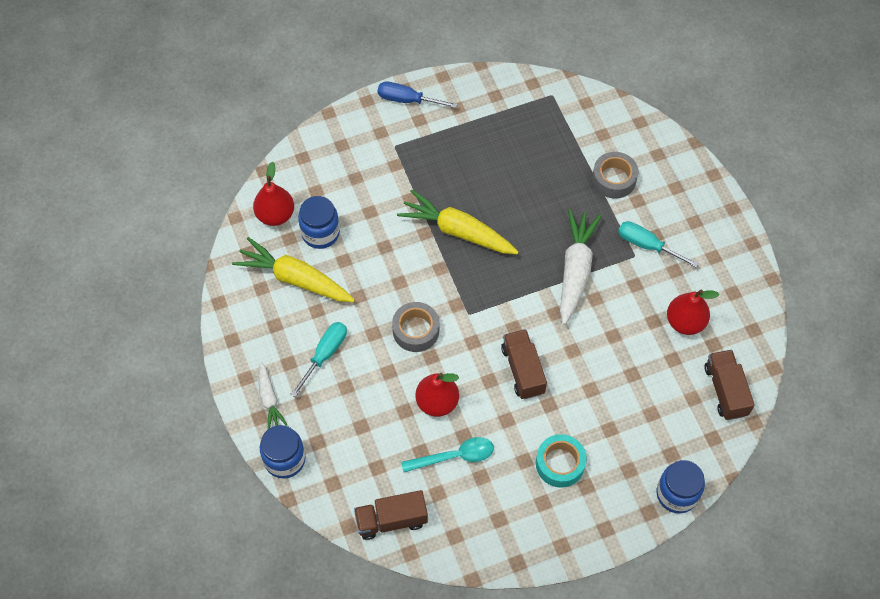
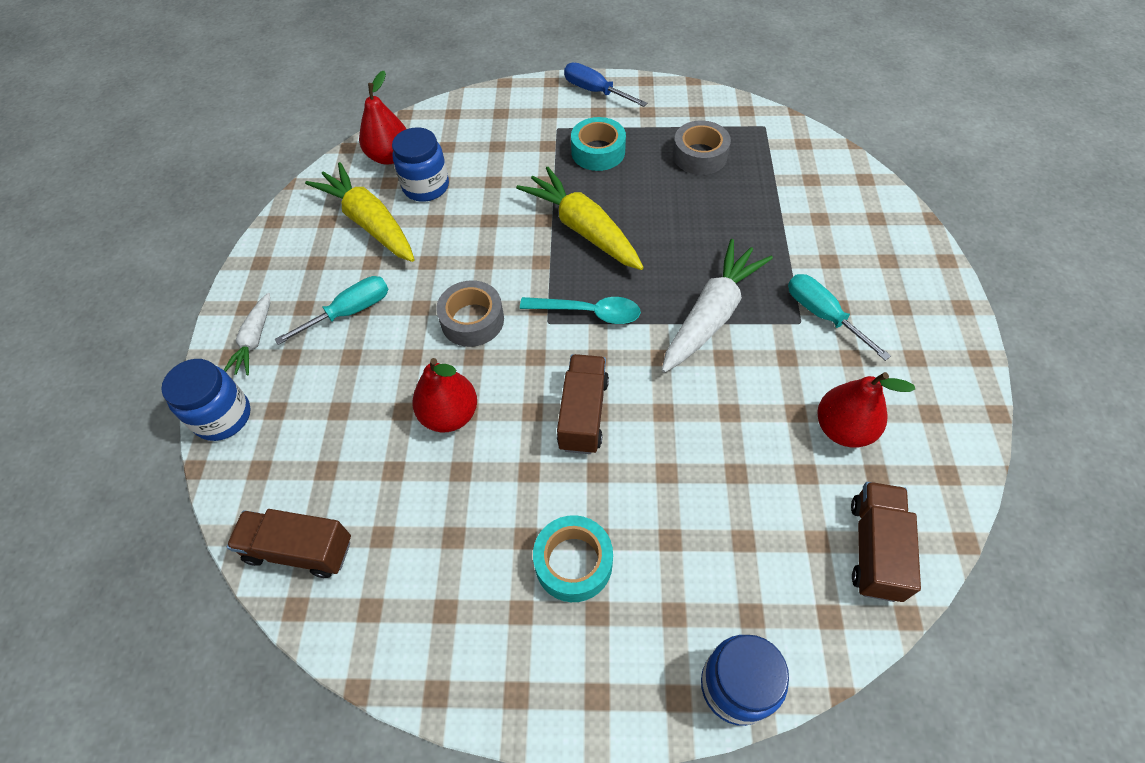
camera: 25 degrees right, 5 degrees down
turquoise spoon [401,437,494,472] -> turquoise spoon moved to [520,297,641,324]
grey tape [592,152,638,199] -> grey tape moved to [673,121,731,175]
none -> turquoise tape [571,117,626,171]

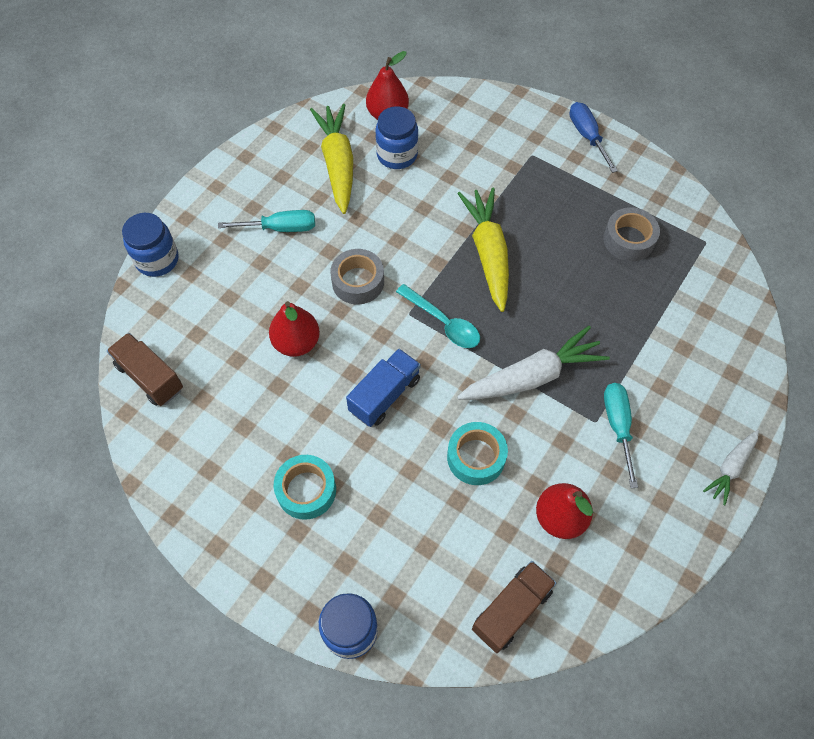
camera: 30 degrees right, 5 degrees up
white carrot [224,293,270,376] -> white carrot moved to [703,430,759,506]
brown truck [557,354,609,454] -> blue truck [346,349,421,427]
turquoise tape [571,117,626,171] -> turquoise tape moved to [447,422,508,485]

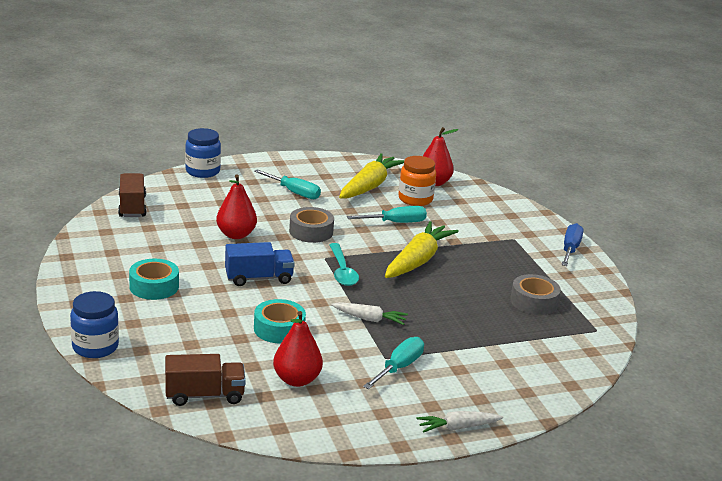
camera: 35 degrees right, 35 degrees down
blue jar [376,106,418,169] -> orange jar [398,156,436,206]
white carrot [457,326,610,400] -> white carrot [331,302,408,325], size x0.55
none -> turquoise screwdriver [347,206,427,223]

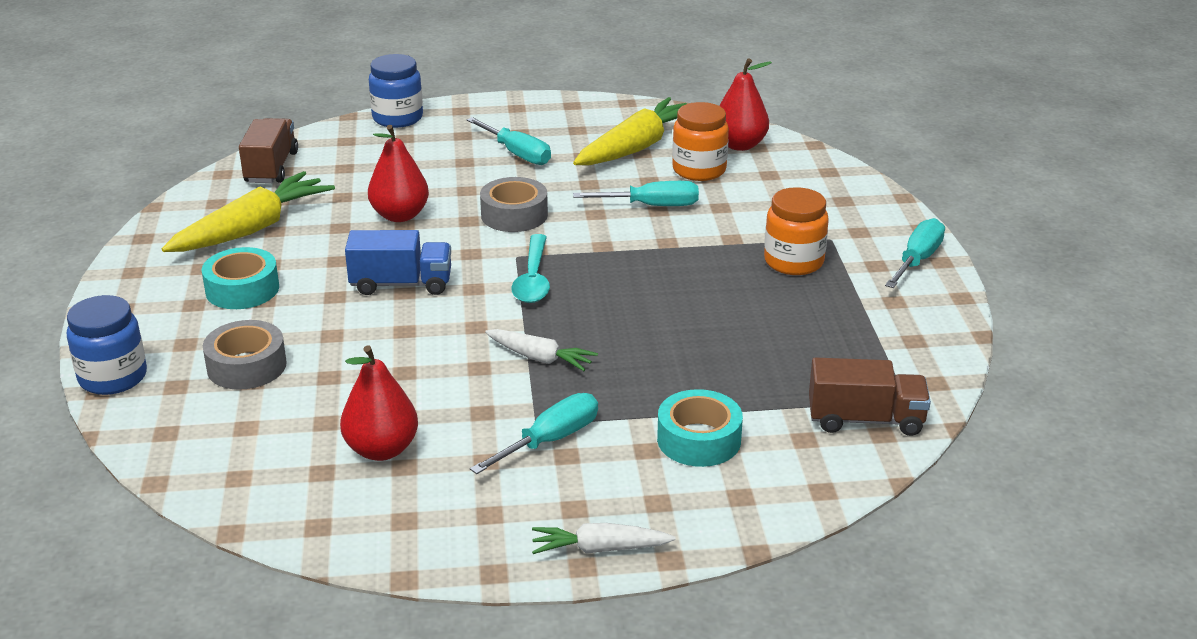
camera: 15 degrees right, 5 degrees up
brown truck [165,354,246,406] -> brown truck moved to [809,357,931,436]
turquoise tape [254,299,306,343] -> turquoise tape moved to [657,389,743,467]
yellow carrot [385,221,459,278] -> yellow carrot moved to [162,171,335,252]
grey tape [510,274,561,315] -> grey tape moved to [203,320,287,390]
blue screwdriver [561,223,584,266] -> turquoise screwdriver [885,218,945,288]
none -> orange jar [764,187,829,275]

